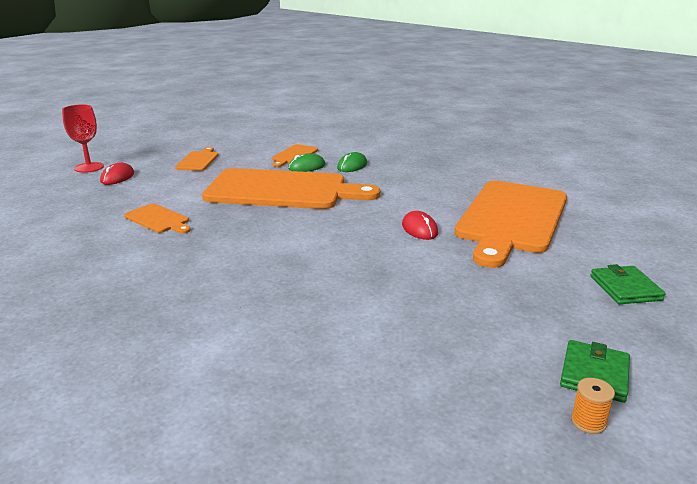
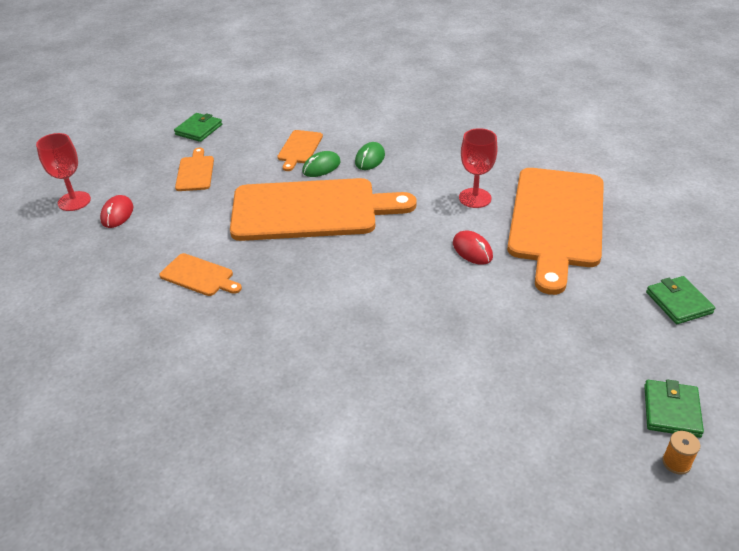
camera: 10 degrees left, 15 degrees up
none -> green wallet [174,113,222,142]
none -> red goblet [459,128,498,208]

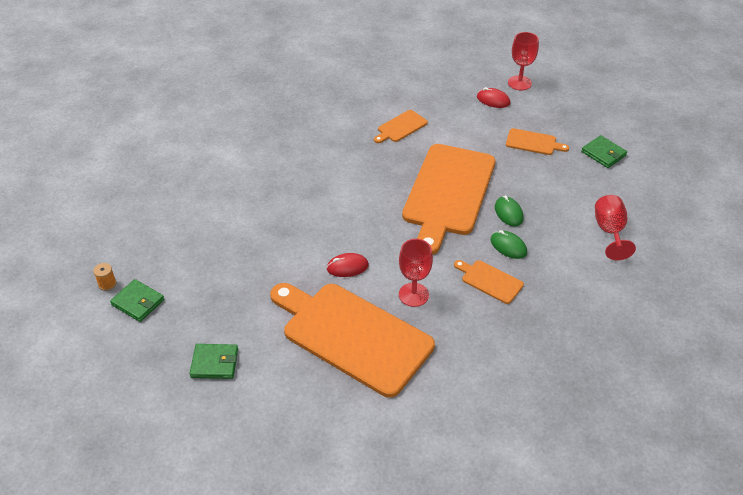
camera: 110 degrees right, 5 degrees up
orange cutting board [277,130,323,171] -> orange cutting board moved to [454,260,524,304]
none -> red goblet [595,195,636,260]

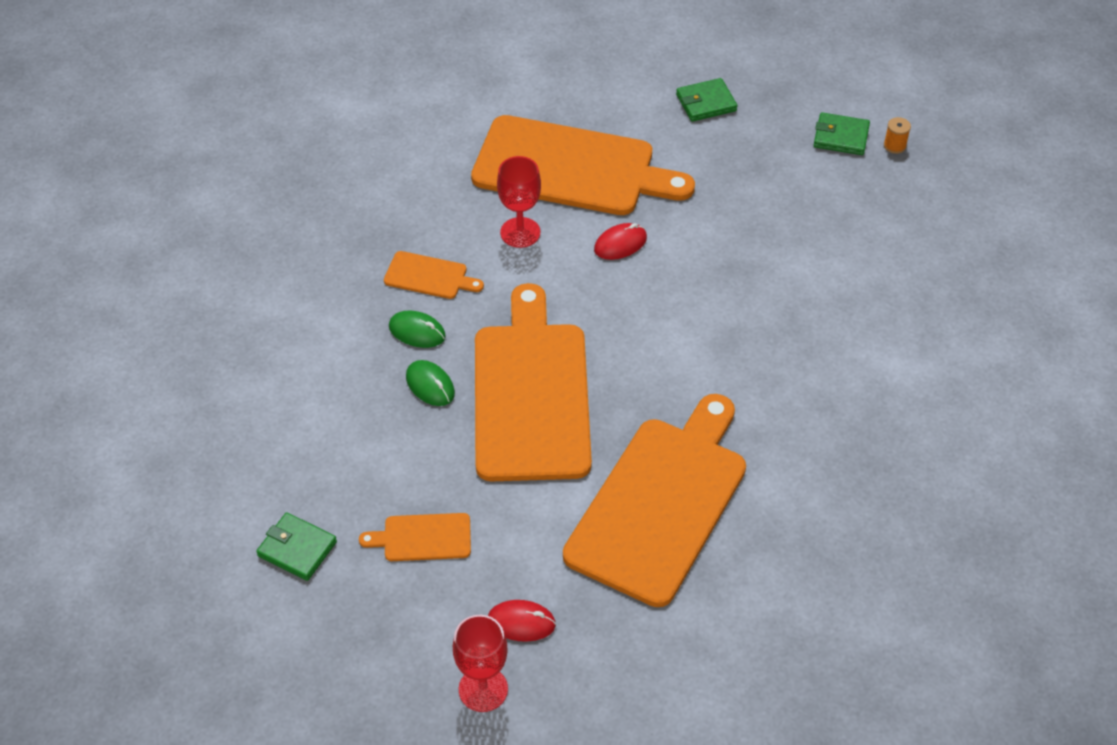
camera: 160 degrees right, 5 degrees up
orange cutting board [374,110,428,143] -> orange cutting board [563,394,746,607], size x2.34
red goblet [595,195,636,260] -> none

